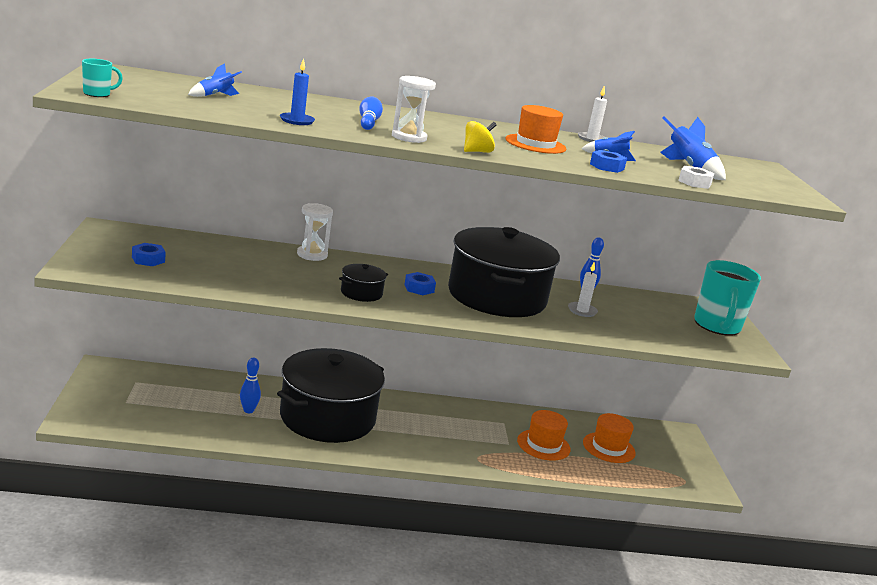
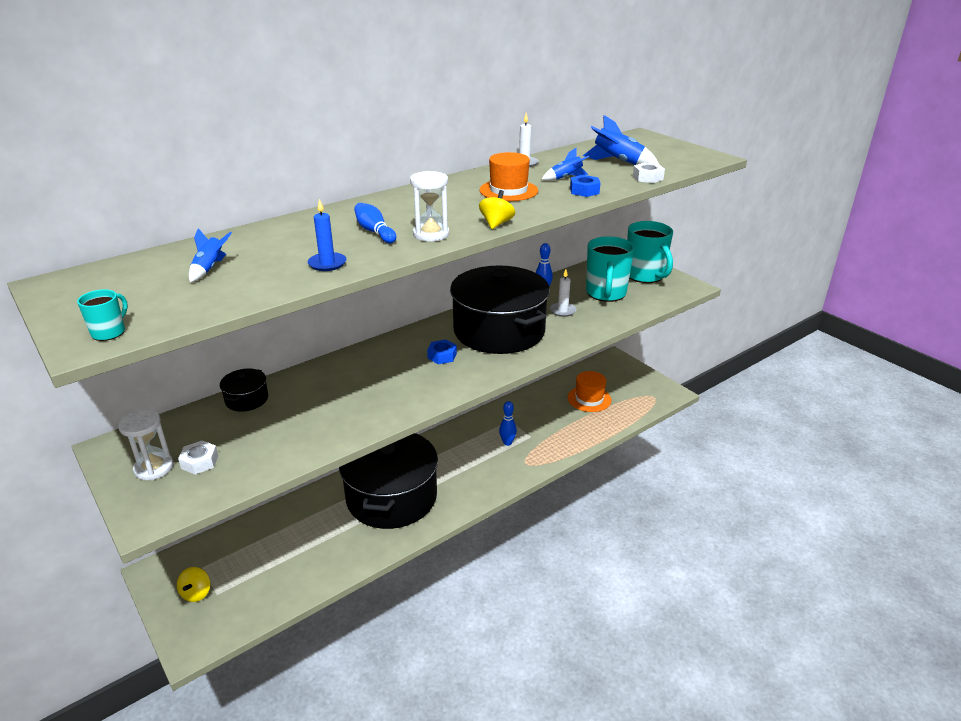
camera: 30 degrees left, 10 degrees up
blue nut [132,243,166,266] -> white nut [178,440,218,474]
blue bowling pin [240,358,261,413] -> blue bowling pin moved to [499,401,517,446]
white hourglass [297,203,333,261] -> white hourglass moved to [118,409,174,480]
black pot [339,264,388,302] -> black pot moved to [220,369,268,412]
orange hat [517,410,571,461] -> none
none -> yellow spinning top [177,567,210,602]
none -> turquoise mug [586,236,635,302]

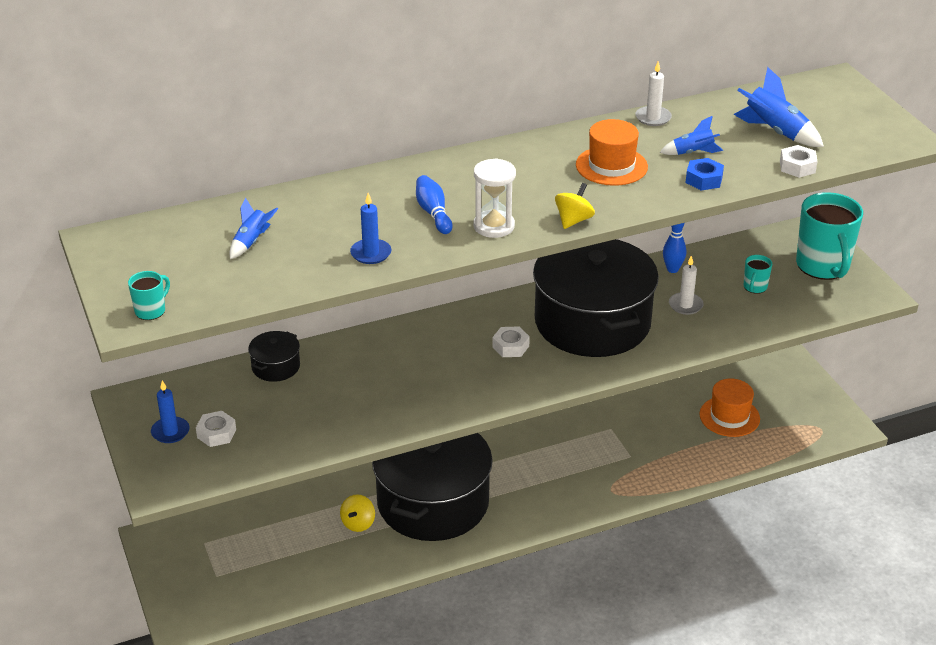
camera: 15 degrees right, 5 degrees up
white hourglass [118,409,174,480] -> blue candle [151,380,189,443]
yellow spinning top [177,567,210,602] -> yellow spinning top moved to [340,494,375,532]
blue nut [427,339,457,364] -> white nut [492,327,530,357]
blue bowling pin [499,401,517,446] -> none
turquoise mug [586,236,635,302] -> turquoise mug [744,255,772,294], size x0.44

